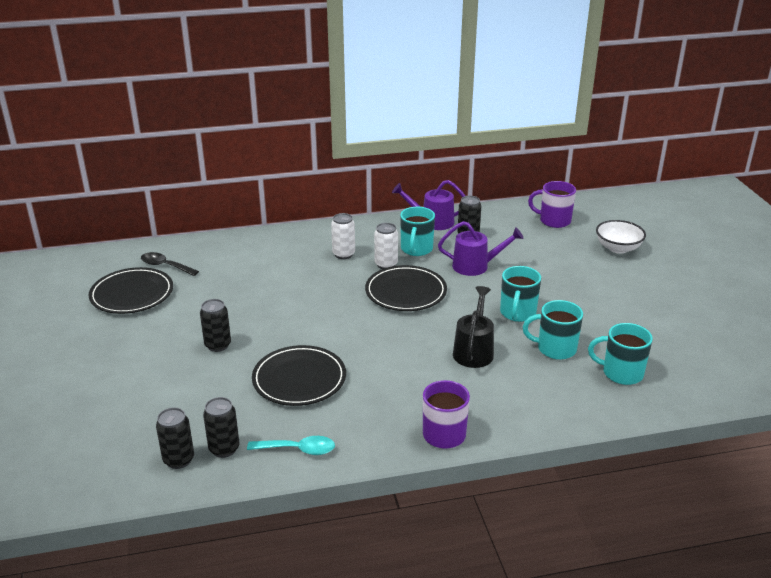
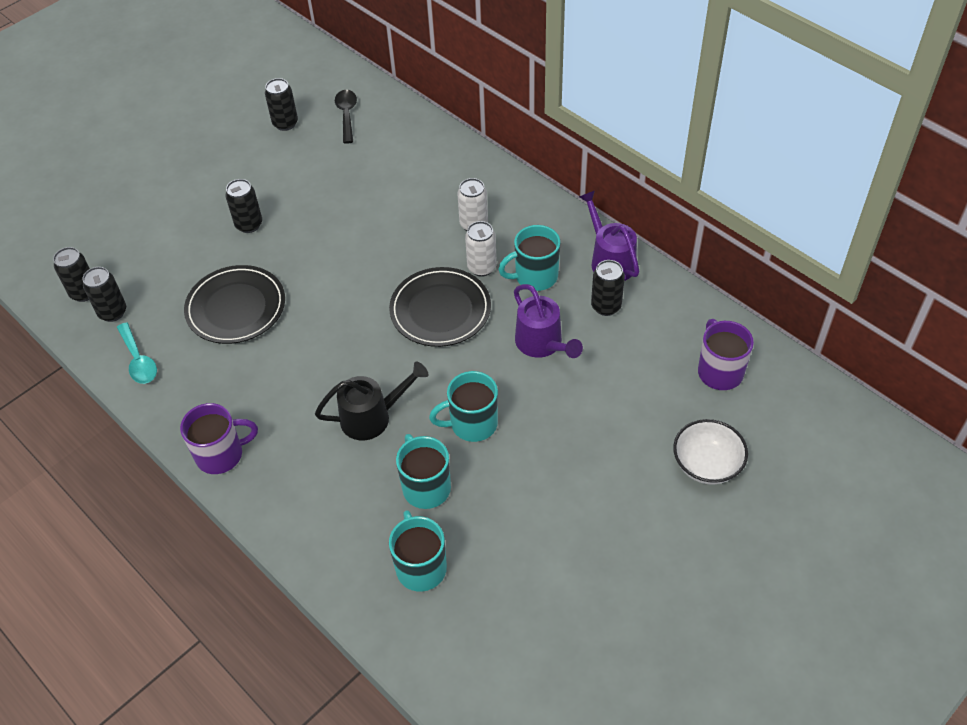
camera: 60 degrees right, 20 degrees up
black plate [89,267,173,314] -> black can [265,78,298,131]

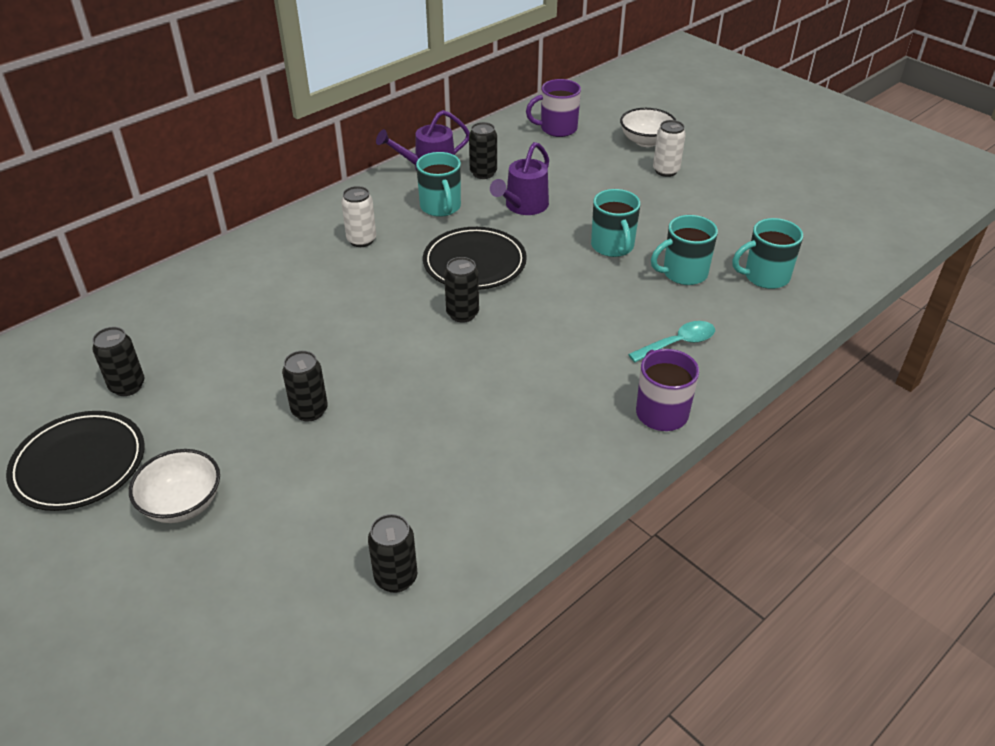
camera: 90 degrees left, 10 degrees down
black can [82,267,126,322] -> black can moved to [444,257,479,323]
turquoise spoon [117,322,157,384] -> turquoise spoon moved to [628,321,715,362]
black plate [184,265,285,344] -> black plate moved to [6,411,145,511]
black watering can [315,361,429,440] -> none
black spoon [335,90,357,144] -> none
white can [465,221,497,277] -> white can moved to [653,120,686,177]
purple watering can [514,284,583,358] -> purple watering can turned 150 degrees clockwise [490,142,549,215]
none -> white bowl [129,449,220,523]

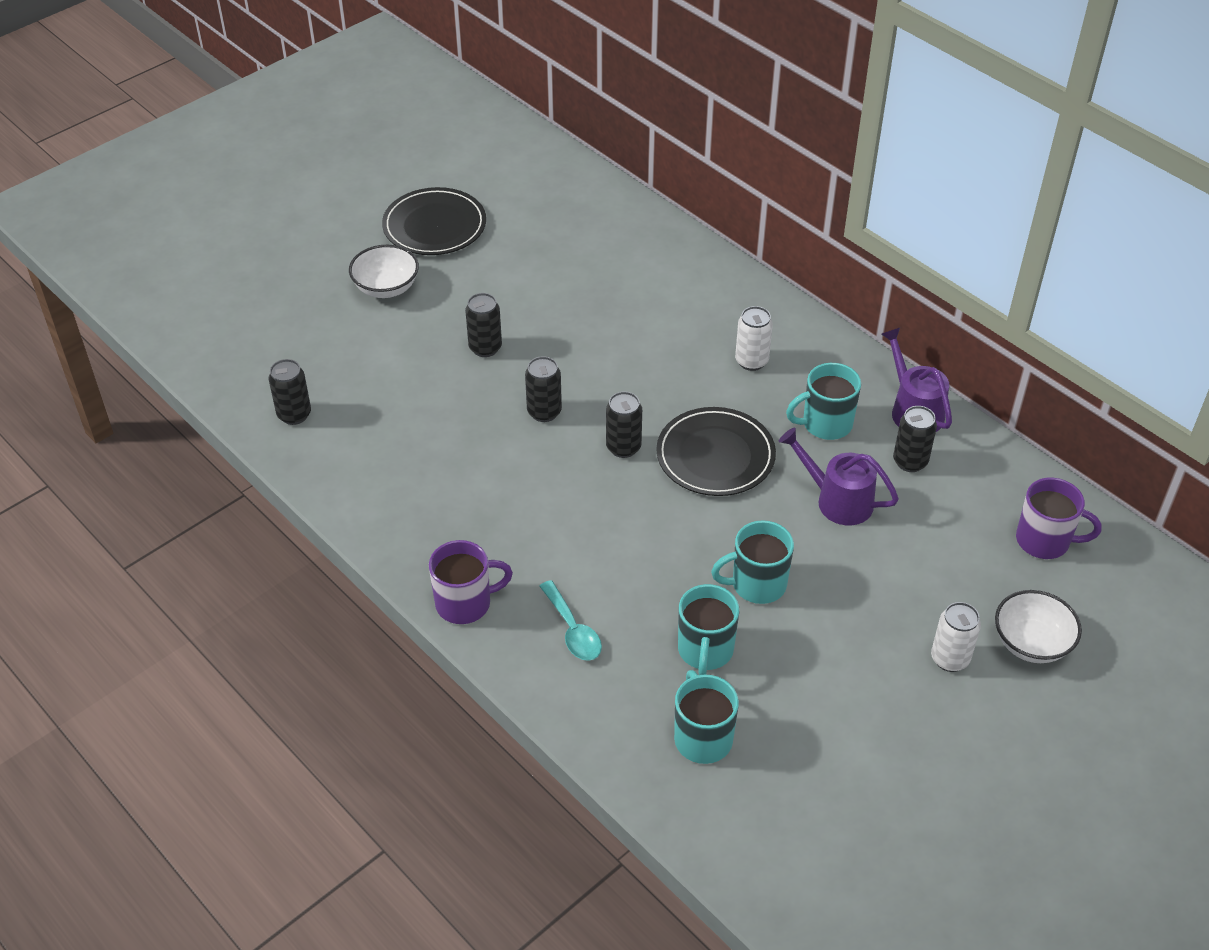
camera: 90 degrees right, 5 degrees up
black can [92,327,144,396] -> black can moved to [525,356,562,422]
purple mug [526,79,581,137] -> purple mug turned 120 degrees clockwise [1016,478,1102,559]
turquoise mug [651,215,718,285] -> turquoise mug turned 150 degrees counterclockwise [678,584,739,675]

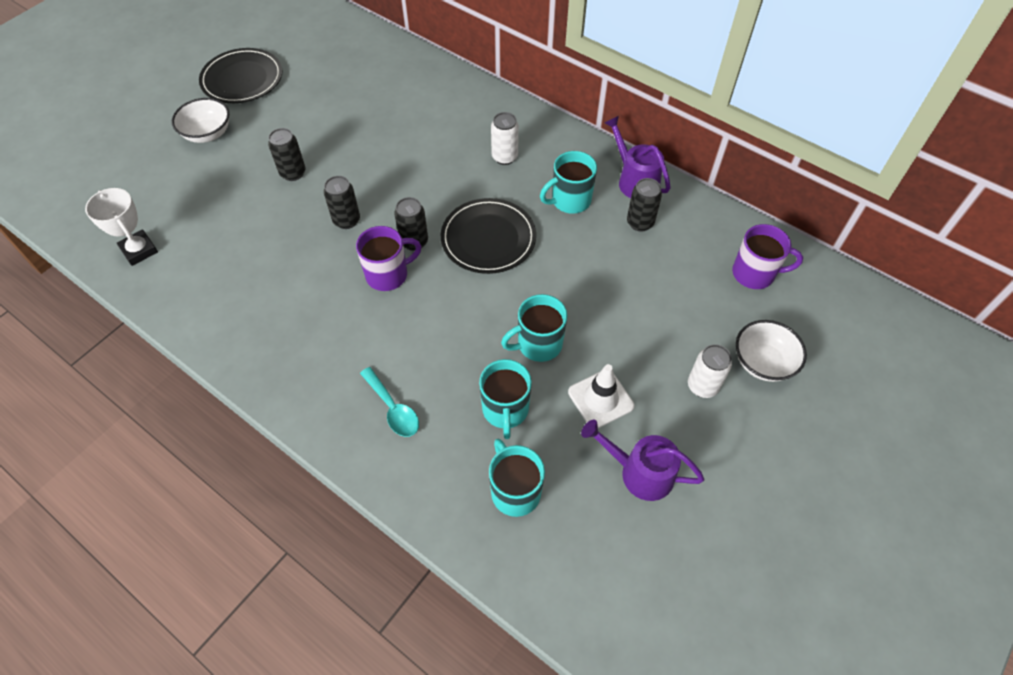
camera: 10 degrees left, 10 degrees up
black can [269,359,311,425] -> white trophy [85,188,158,266]
purple mug [429,540,513,624] -> purple mug moved to [356,226,422,291]
purple watering can [779,428,899,525] -> purple watering can moved to [581,420,704,501]
none -> white traffic cone [568,364,634,428]

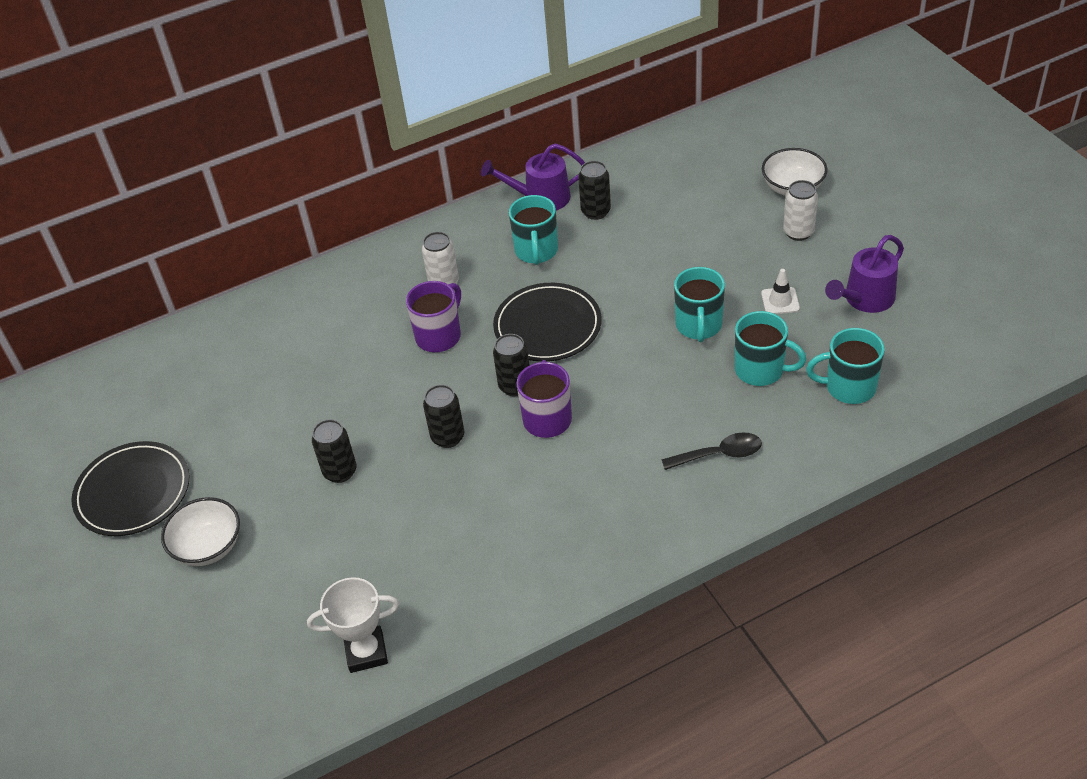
camera: 60 degrees left, 10 degrees down
turquoise spoon [360,367,419,437] -> black spoon [661,432,762,470]
white traffic cone [568,364,634,428] -> white traffic cone [761,269,800,314], size x0.66
purple mug [732,224,803,289] -> purple mug moved to [406,281,461,352]

